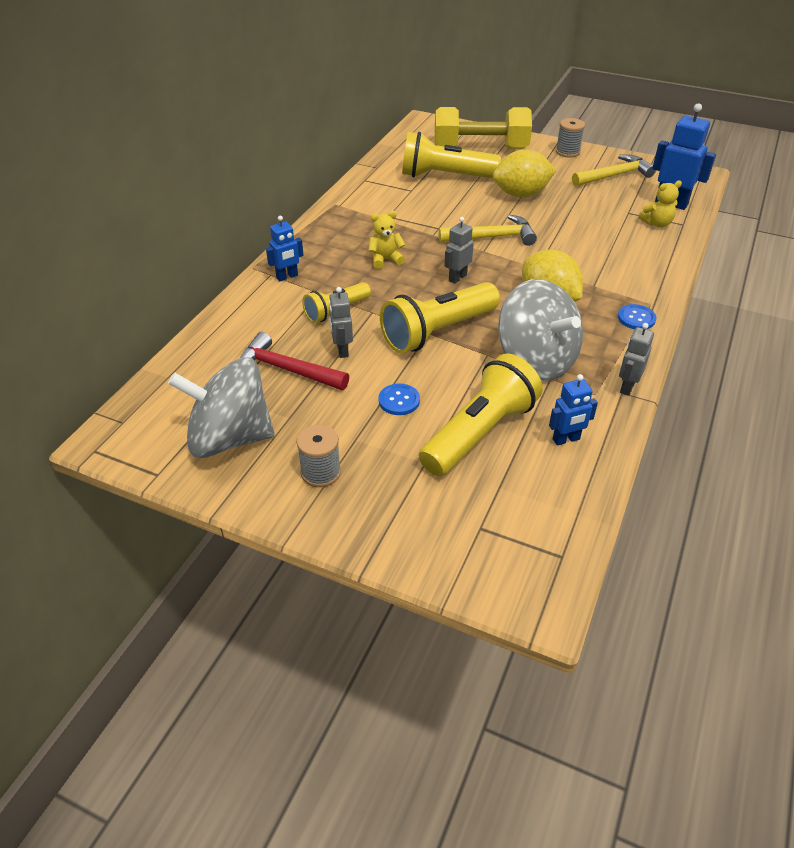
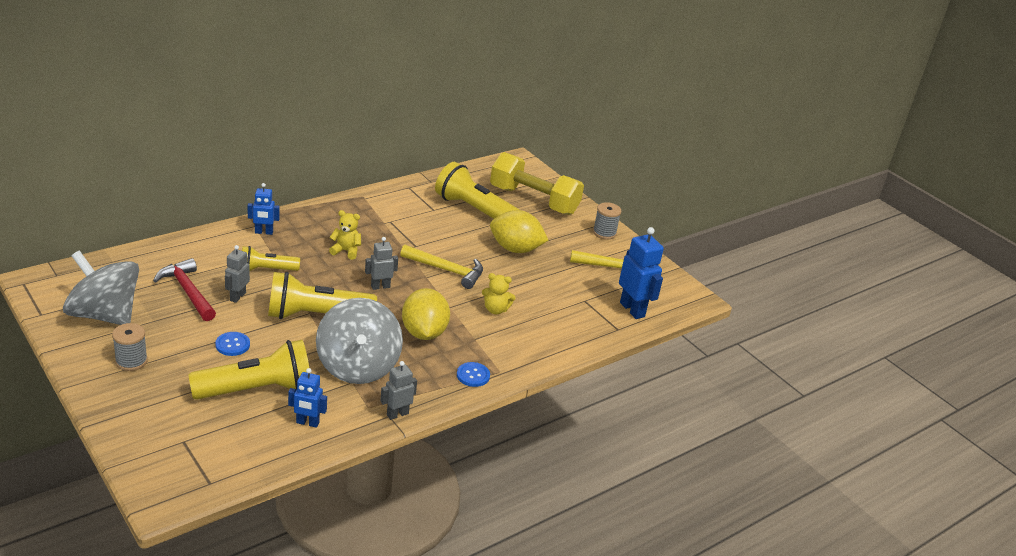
camera: 25 degrees right, 10 degrees down
yellow teddy bear [638,181,682,227] -> yellow teddy bear moved to [482,273,516,314]

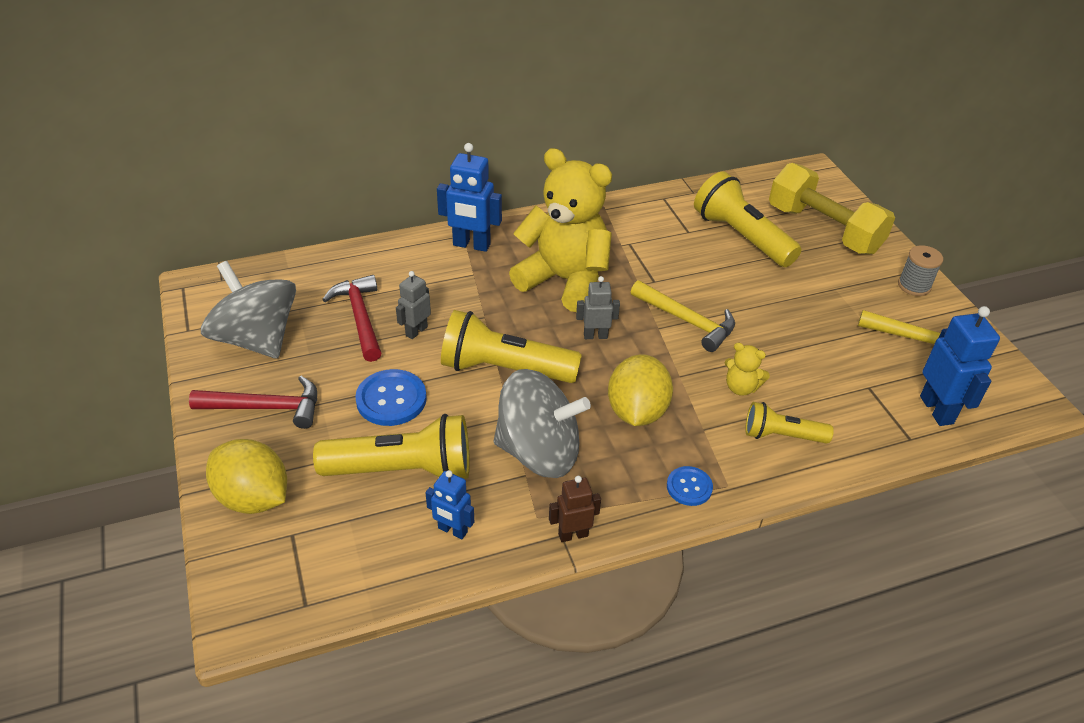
camera: 20 degrees right, 10 degrees up
grey spool [112,323,148,371] -> red hammer [189,376,317,429]
blue button [215,332,250,356] -> blue button [355,369,427,426], size x1.65
yellow flashlight [242,246,300,271] -> yellow flashlight moved to [745,402,834,444]
blue robot [247,183,280,235] -> blue robot [437,143,502,252], size x1.67
grey spinning top [316,298,403,384] -> grey spinning top turned 90 degrees counterclockwise [494,369,591,478]
yellow teddy bear [329,210,361,260] -> yellow teddy bear [509,148,612,312], size x2.47
grey robot [380,361,417,420] -> brown robot [549,476,601,542]
yellow lemon [490,210,549,253] -> yellow lemon moved to [206,439,287,514]

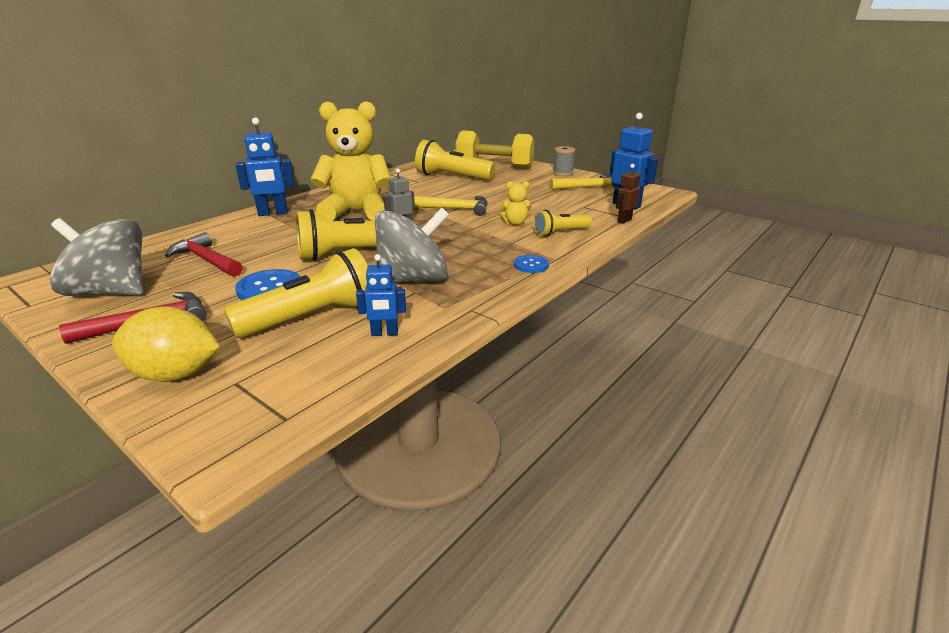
camera: 30 degrees left, 15 degrees down
grey robot [396,271,431,339] -> none
brown robot [549,476,601,542] -> brown robot moved to [616,164,640,224]
yellow lemon [608,354,673,426] -> none

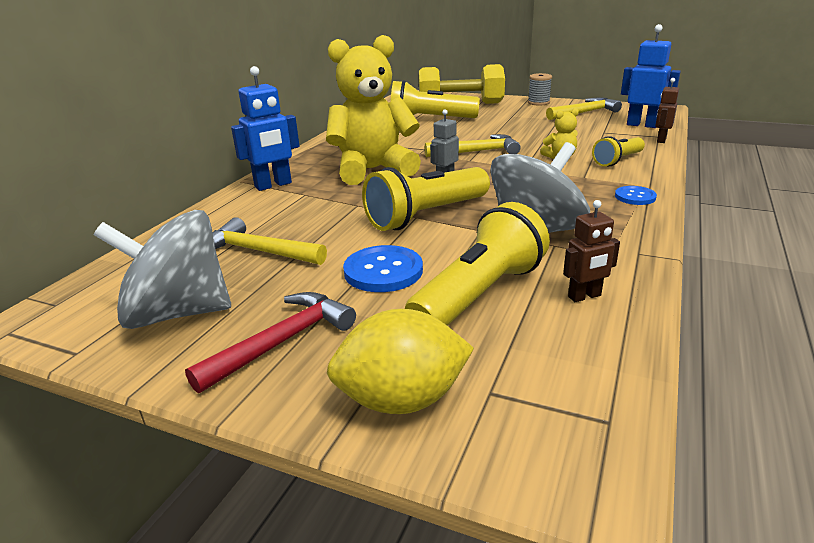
camera: 15 degrees left, 0 degrees up
red hammer [165,232,243,277] -> yellow hammer [212,217,327,265]
blue robot [356,254,406,336] -> brown robot [563,200,620,302]

